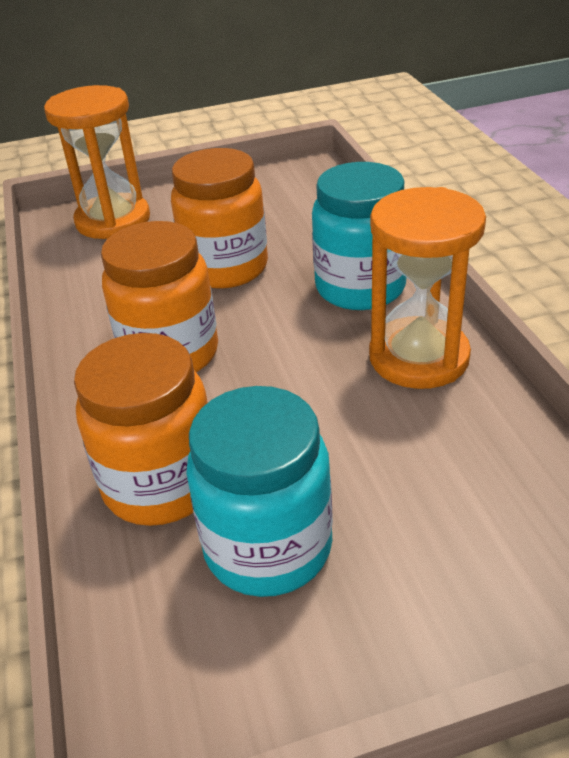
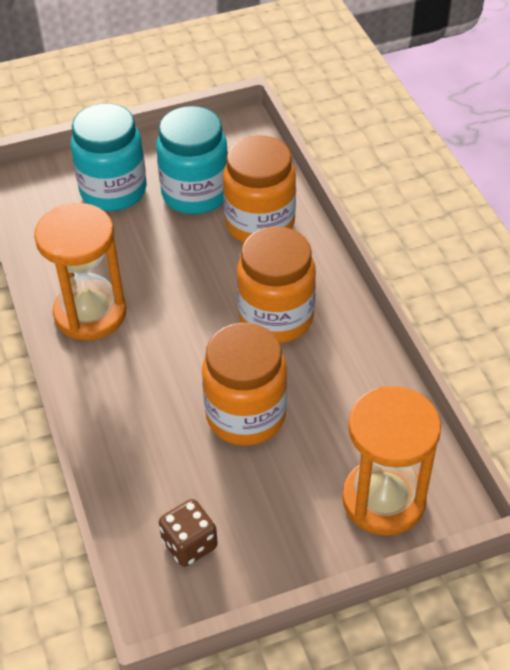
camera: 175 degrees right, 10 degrees up
turquoise jar [312,162,406,310] -> turquoise jar moved to [71,103,147,211]
none -> brown dice [159,499,218,567]

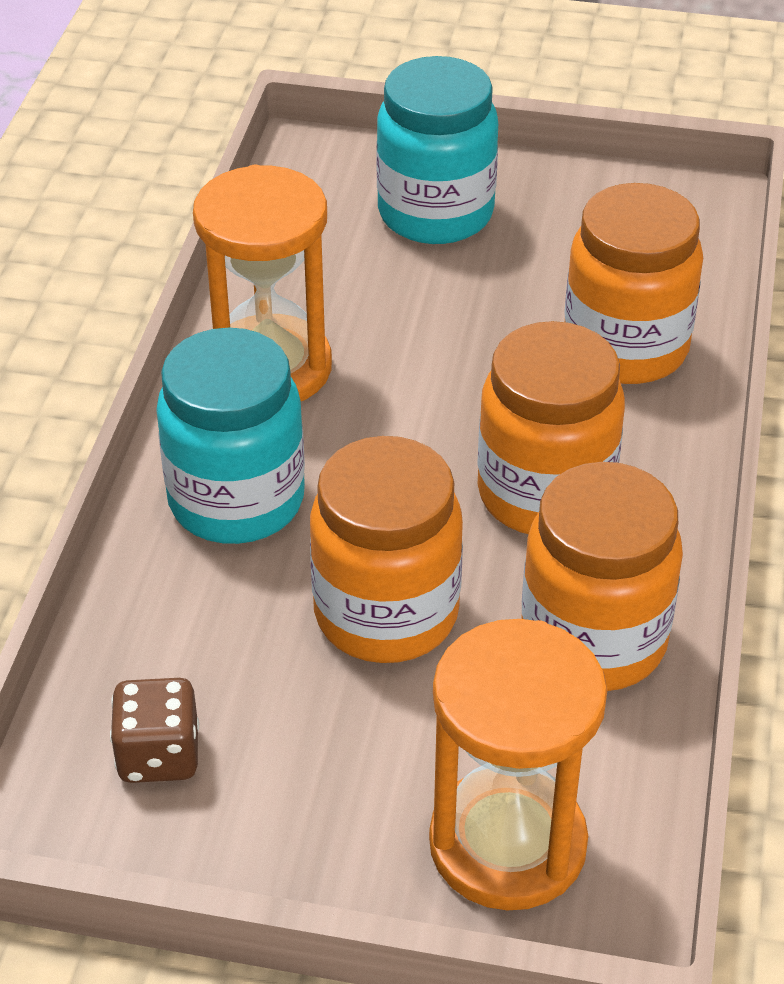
camera: 30 degrees right, 5 degrees down
turquoise jar [156,106,228,214] -> turquoise jar moved to [156,328,305,544]
none -> orange jar [521,462,683,691]

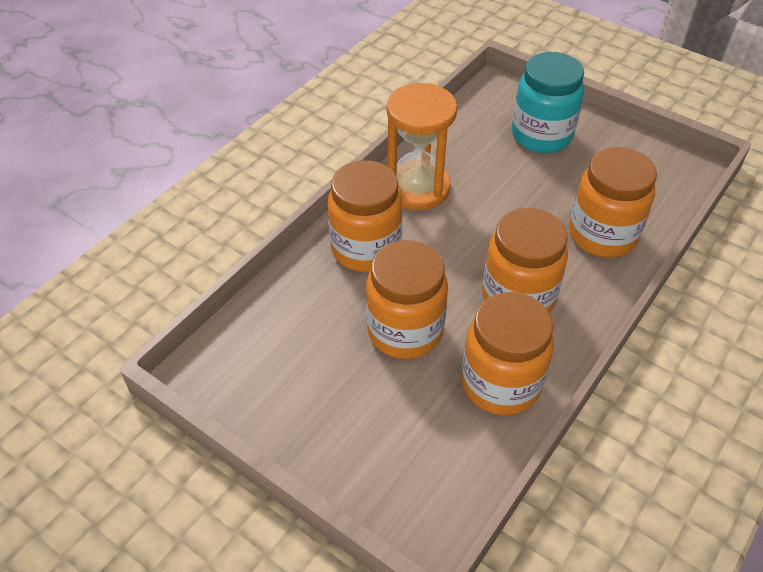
camera: 25 degrees right, 5 degrees up
brown dice [110,678,199,783] -> none
turquoise jar [156,328,305,544] -> orange jar [328,160,403,272]
orange hourglass [429,619,607,911] -> none

